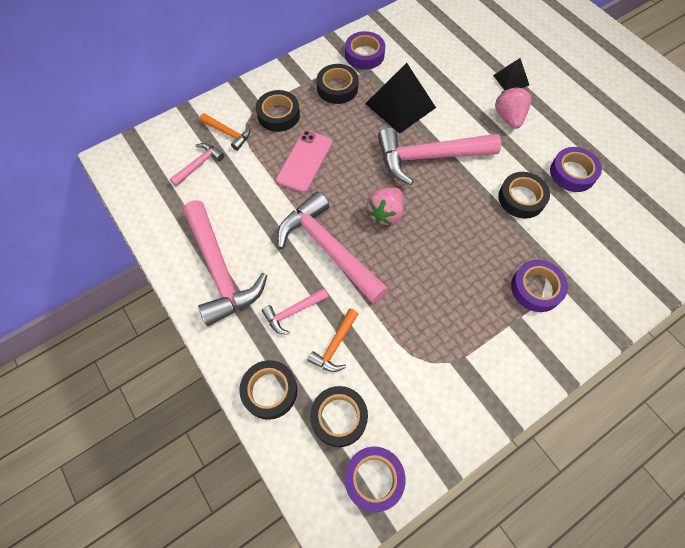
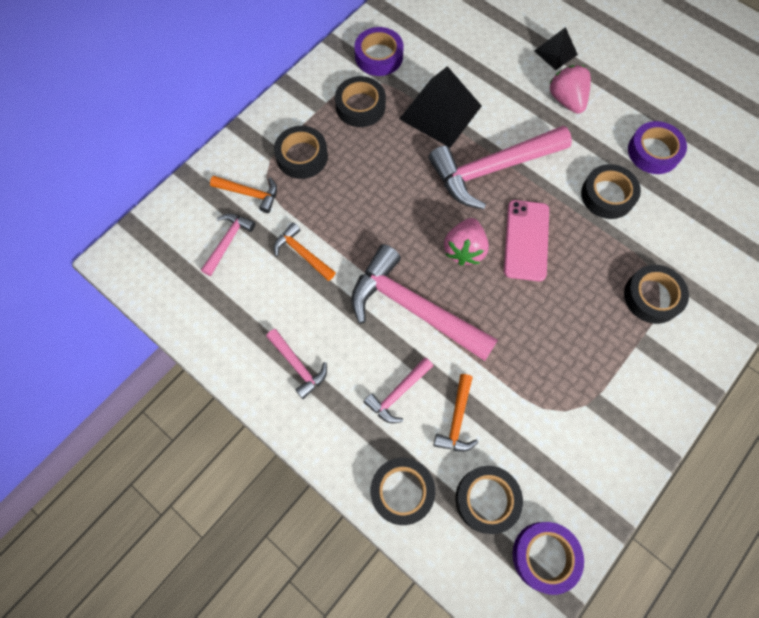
camera: 15 degrees left, 5 degrees up
pink hammer [183,200,268,326] -> pink hammer [266,329,327,399], size x0.48
pink phone [276,130,332,192] -> pink phone moved to [504,200,549,281]
purple tape [511,260,568,312] -> black tape [624,265,689,324]
none -> orange hammer [274,222,336,281]

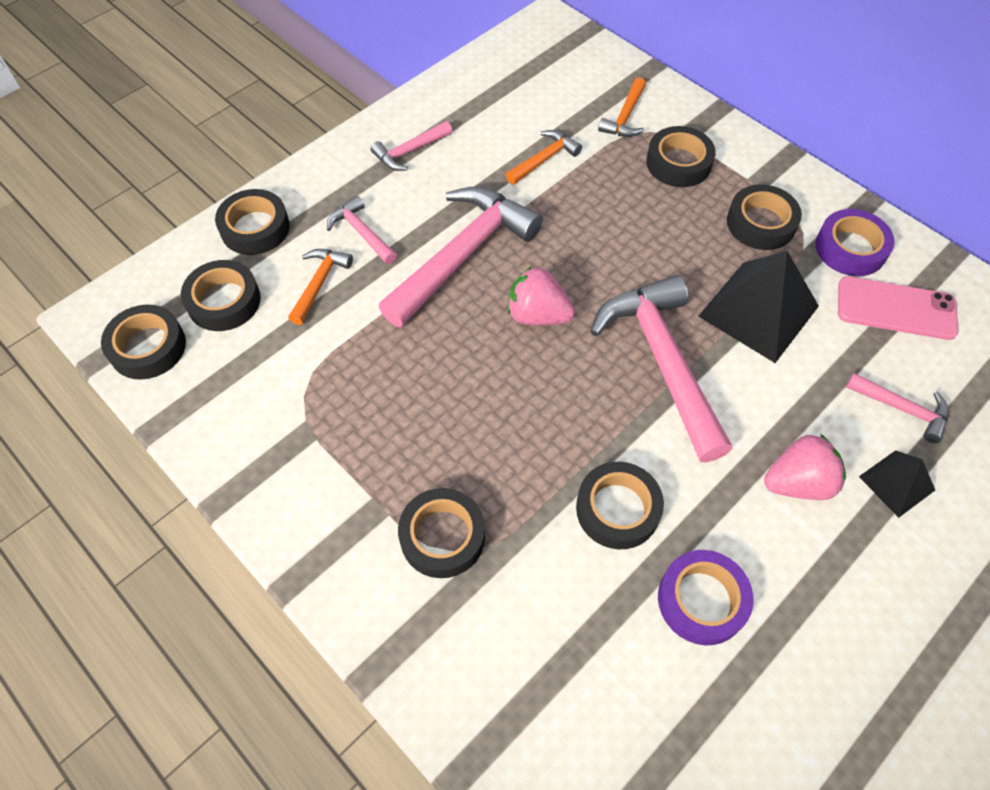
camera: 95 degrees right, 10 degrees down
pink hammer [201,214,256,276] -> pink hammer moved to [846,373,949,443]
orange hammer [434,374,478,452] -> orange hammer turned 90 degrees clockwise [288,249,353,325]
pink phone [504,200,549,281] -> pink phone moved to [838,276,958,340]
purple tape [513,522,584,595] -> black tape [101,305,186,380]

